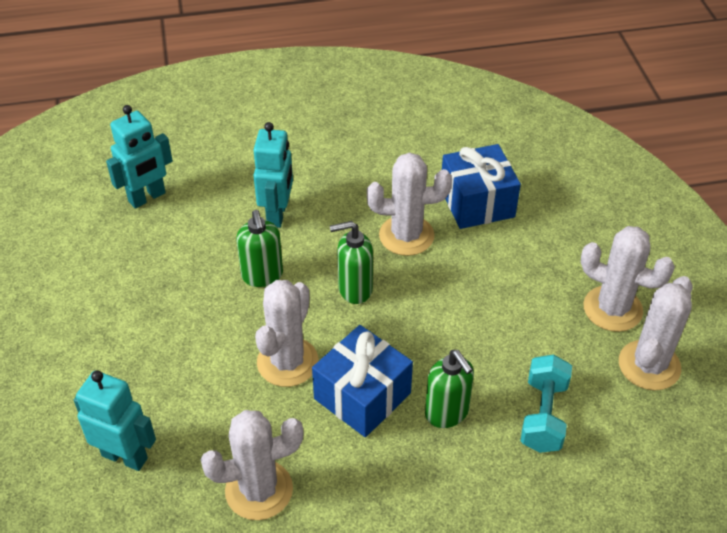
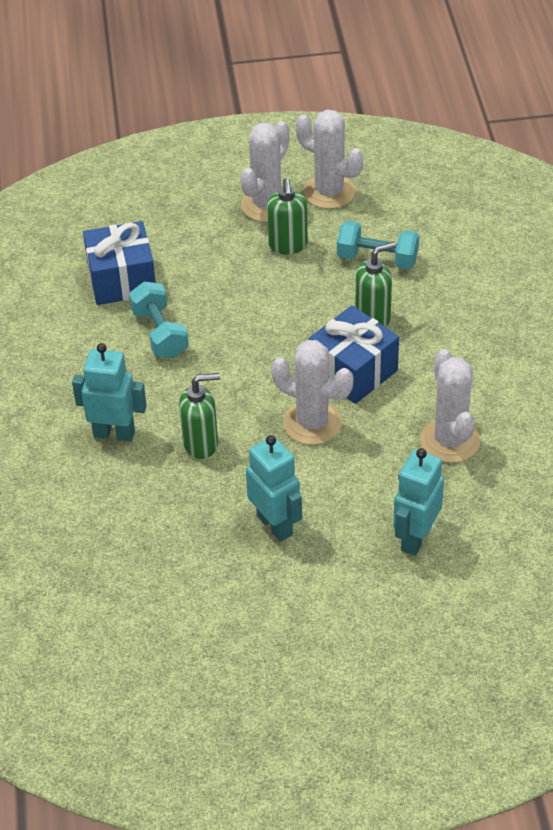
camera: 85 degrees left, 0 degrees up
turquoise robot [106,105,173,208] -> turquoise robot moved to [246,435,302,542]
green soap dispenser [330,221,373,304] -> green soap dispenser moved to [267,178,308,254]
white cactus [367,153,452,256] -> turquoise dumbbell [129,281,189,358]

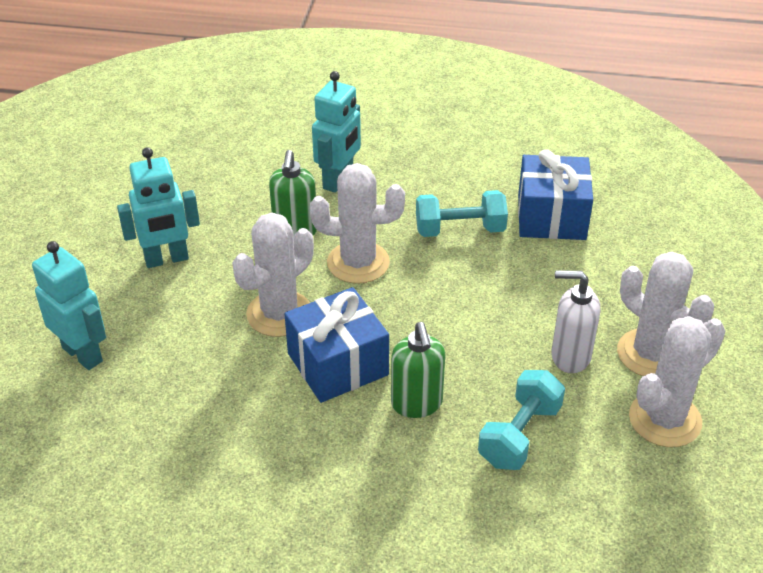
camera: 105 degrees right, 5 degrees down
green soap dispenser [267,178,308,254] -> white soap dispenser [551,270,600,373]
white cactus [420,349,480,463] -> white cactus moved to [310,163,405,284]

